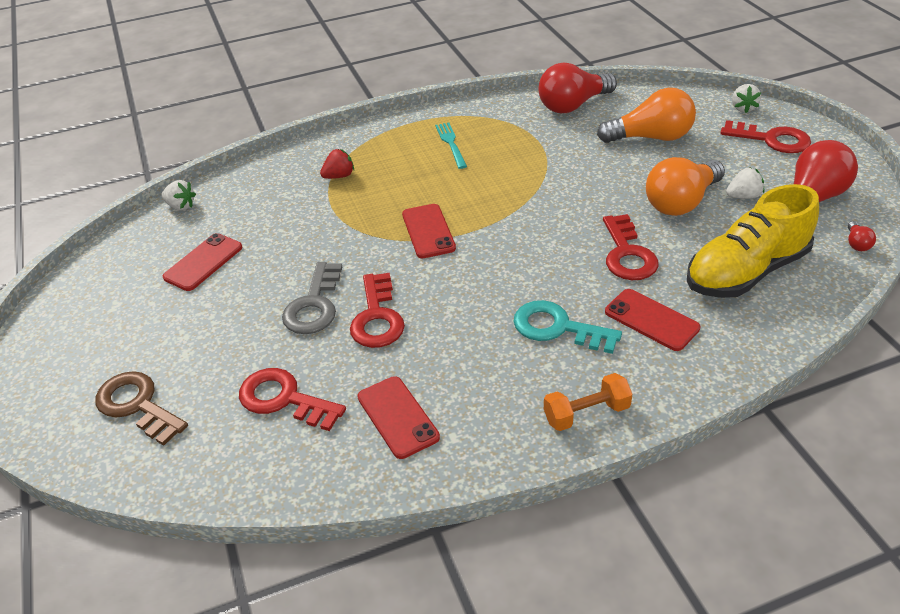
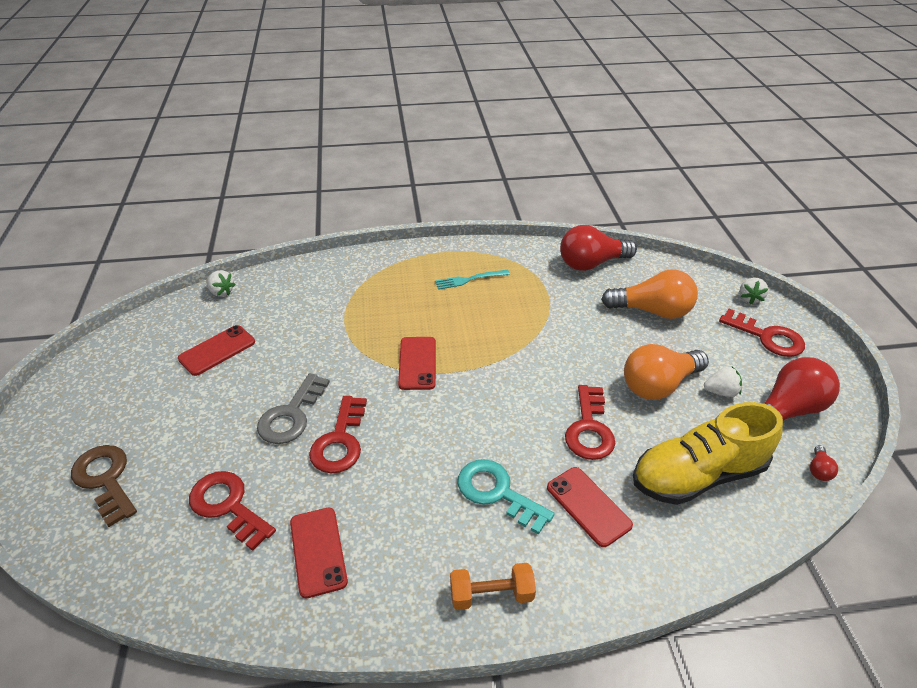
camera: 10 degrees right, 0 degrees up
red strawberry [320,149,354,179] -> none
turquoise fork [435,122,467,169] -> turquoise fork turned 105 degrees counterclockwise [435,270,510,290]

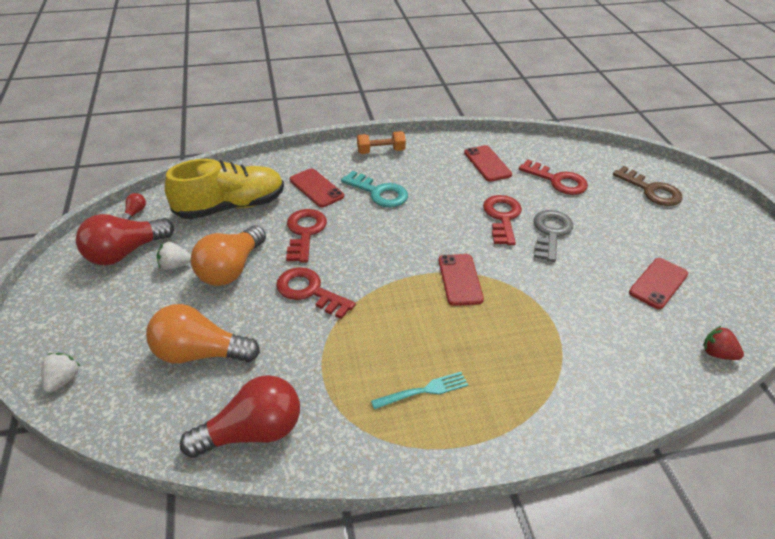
camera: 175 degrees right, 0 degrees up
white strawberry [207,270,236,297] -> red strawberry [703,326,744,360]
orange light bulb [624,344,709,400] -> orange light bulb turned 150 degrees clockwise [191,225,266,286]
red key [719,308,805,357] -> red key moved to [276,267,356,319]

